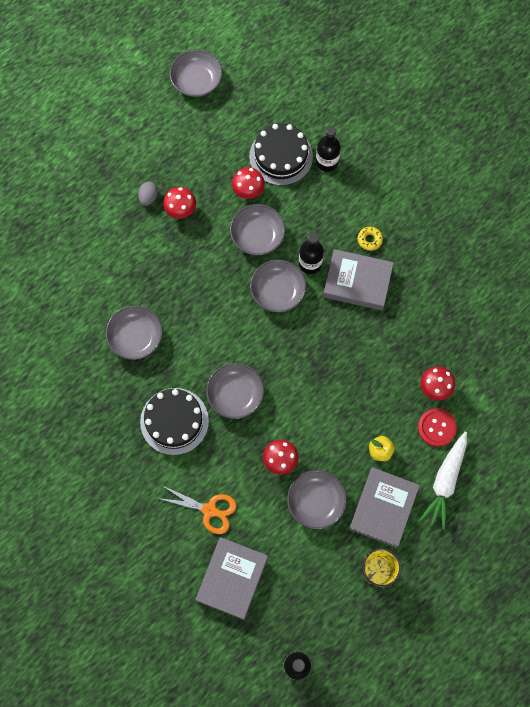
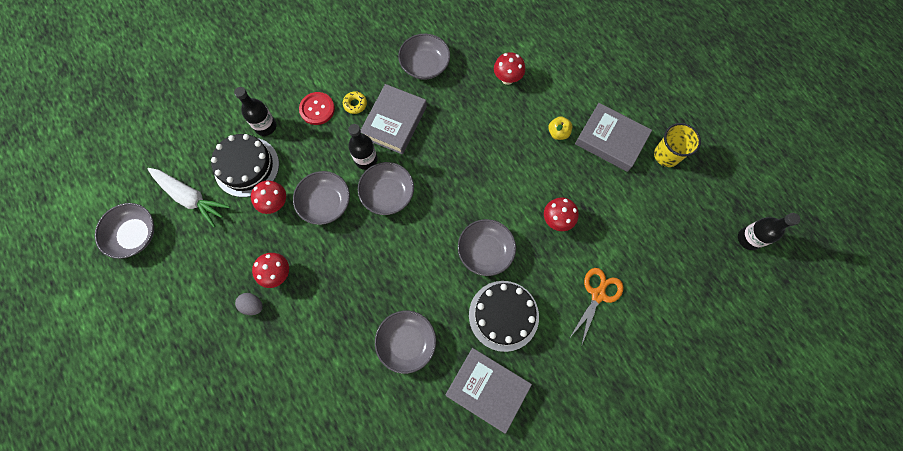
camera: 80 degrees left, 0 degrees up
grey book [196,537,268,620] -> grey book moved to [445,348,532,434]
grey bowl [287,470,347,529] -> grey bowl moved to [398,34,450,80]
red button [418,408,457,447] -> red button moved to [299,92,335,125]
white carrot [419,432,467,530] -> white carrot moved to [147,168,230,227]

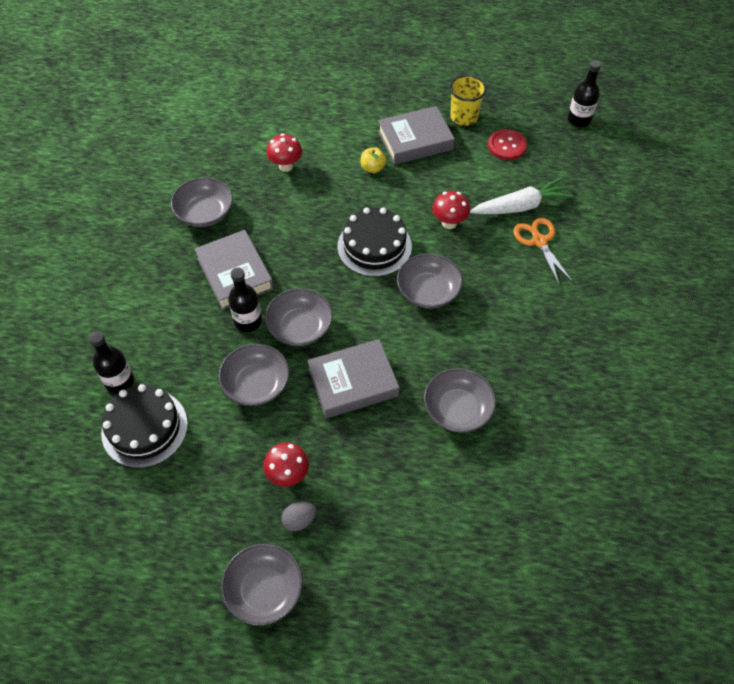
camera: 50 degrees left, 15 degrees down
grey bowl [95,203,154,259] -> grey bowl moved to [221,544,303,625]
white carrot [147,168,230,227] -> white carrot moved to [470,177,574,214]
red mushroom [251,180,286,214] -> none
red button [299,92,335,125] -> red button moved to [488,129,527,160]
yellow donut [343,91,367,114] -> none
grey book [445,348,532,434] -> grey book moved to [307,339,399,418]
black cake [469,281,539,352] -> black cake moved to [338,207,412,277]

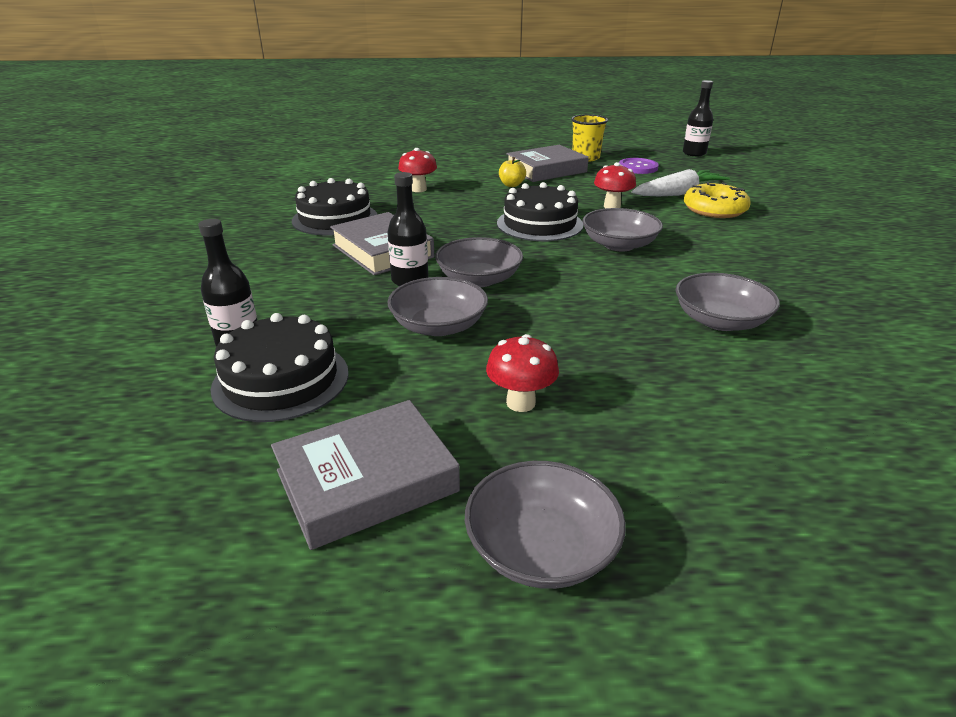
camera: 10 degrees left, 25 degrees down
grey bowl [171,178,233,227] -> black cake [292,178,377,235]
grey egg [281,502,317,531] -> none
grey book [307,339,399,418] -> grey book moved to [271,400,460,550]
red button [488,129,527,160] -> purple button [619,158,659,174]
orange scissors [513,218,573,286] -> yellow donut [684,182,751,218]

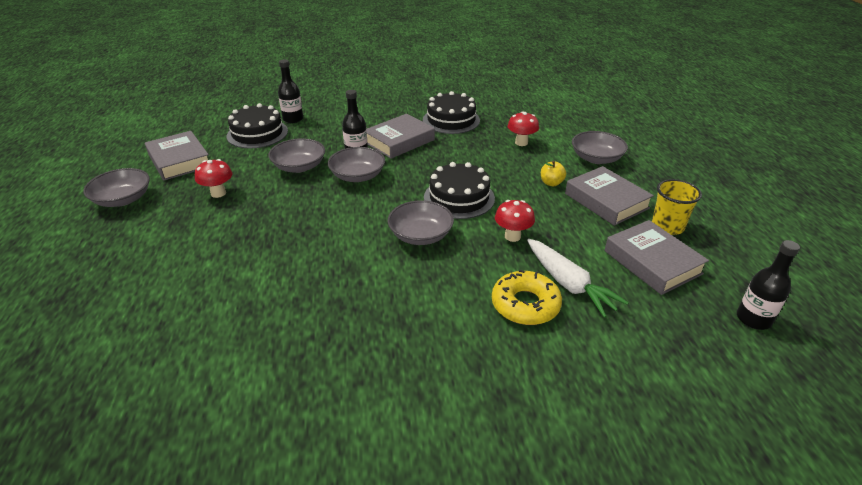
camera: 85 degrees right, 5 degrees up
purple button [619,158,659,174] -> grey book [604,220,709,295]
grey bowl [676,273,780,331] -> grey bowl moved to [572,131,628,164]

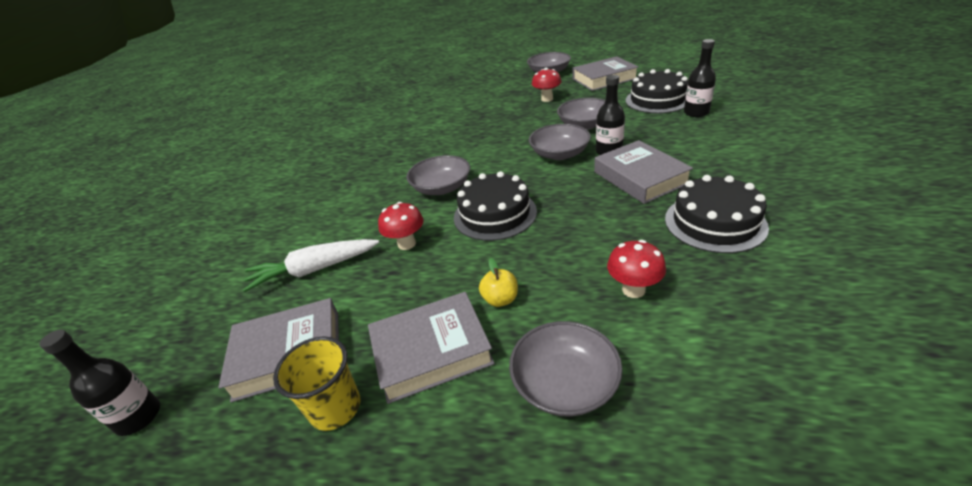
camera: 110 degrees right, 0 degrees up
yellow donut [492,270,562,325] -> none

